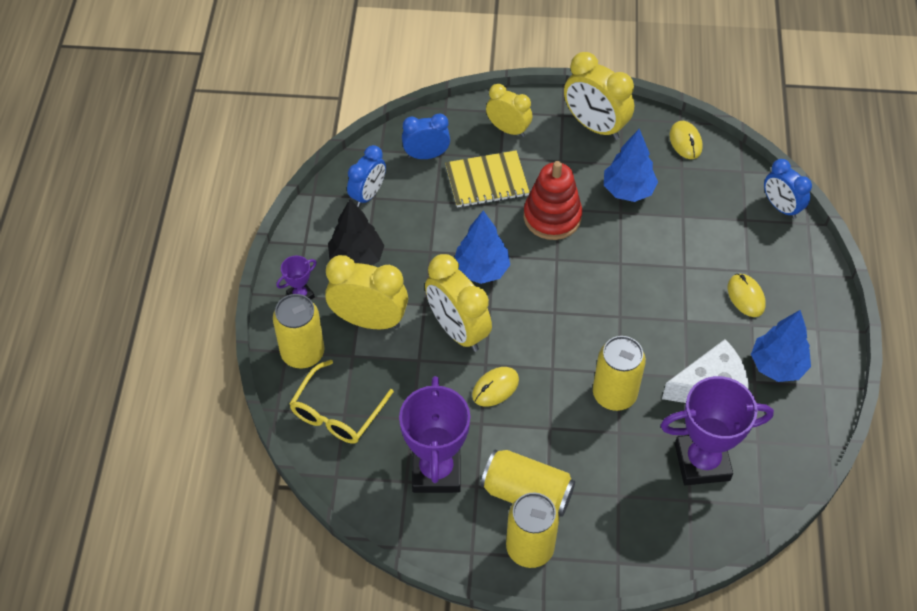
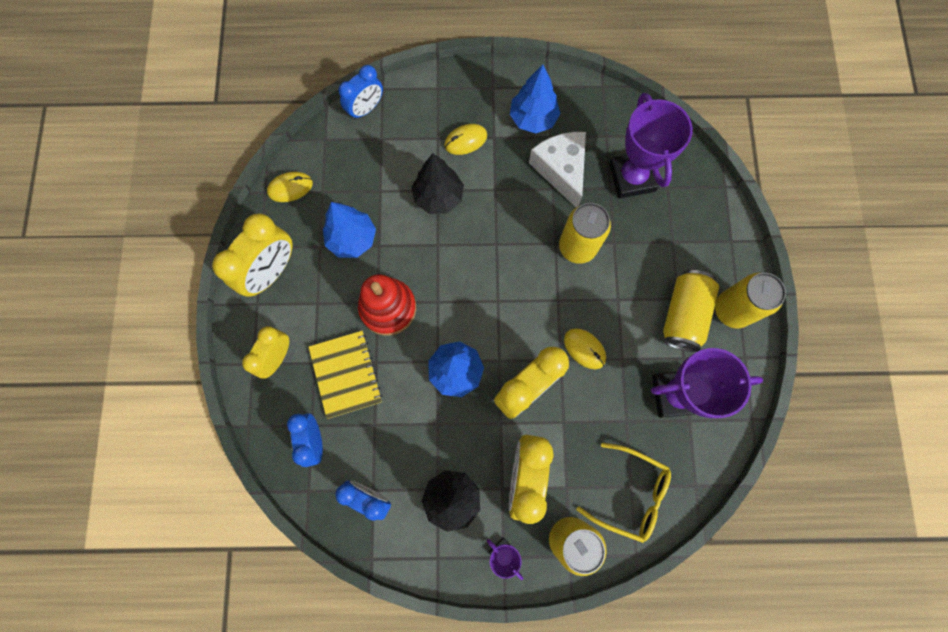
camera: 95 degrees left, 20 degrees up
none -> black tree [412,154,464,214]

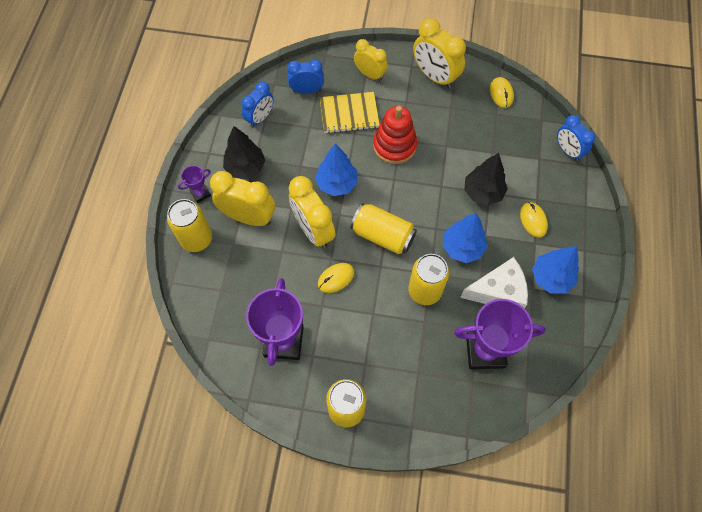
camera: 100 degrees right, 10 degrees down
blue tree [323,202,376,258] -> blue tree moved to [443,213,488,263]
yellow glasses [576,443,671,543] -> none
yellow can [663,270,719,352] -> yellow can moved to [351,203,417,254]

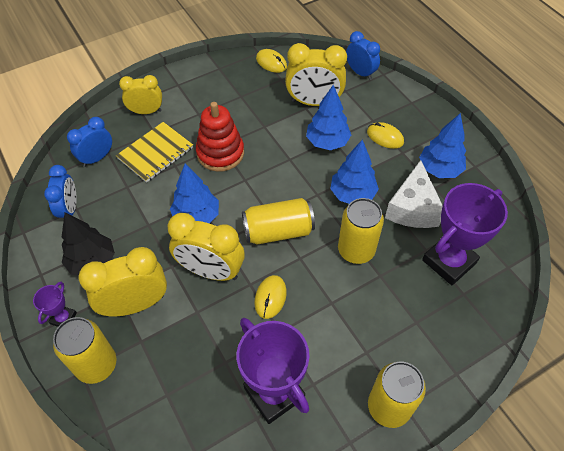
camera: 40 degrees left, 10 degrees down
yellow clock [413,18,466,89] -> yellow clock moved to [285,43,347,106]
white cheese [460,257,528,308] -> white cheese turned 150 degrees clockwise [385,160,443,228]
black tree [464,153,508,206] -> blue tree [306,85,351,150]
blue clock [557,115,595,161] -> blue clock turned 150 degrees counterclockwise [346,31,380,80]

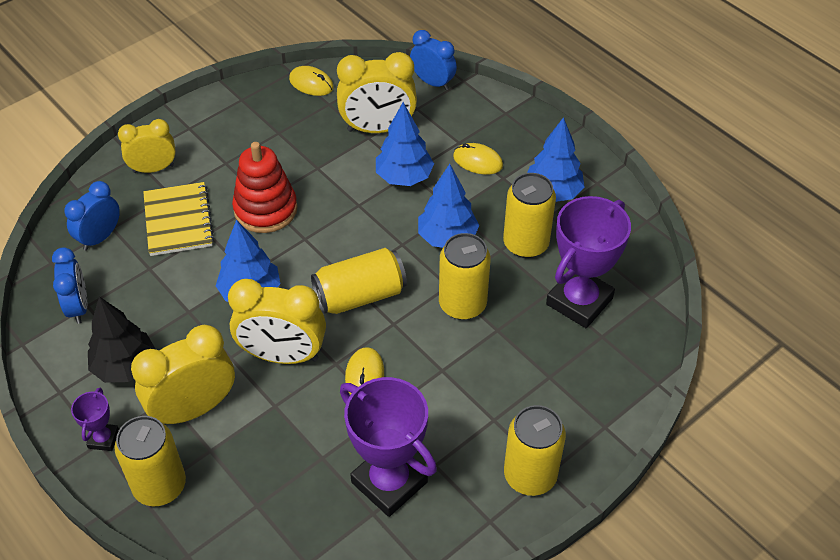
camera: 10 degrees left, 5 degrees down
yellow notebook [116,122,193,183] -> yellow notebook turned 45 degrees counterclockwise [143,182,214,256]
white cheese [385,160,443,228] -> yellow can [503,173,556,258]

